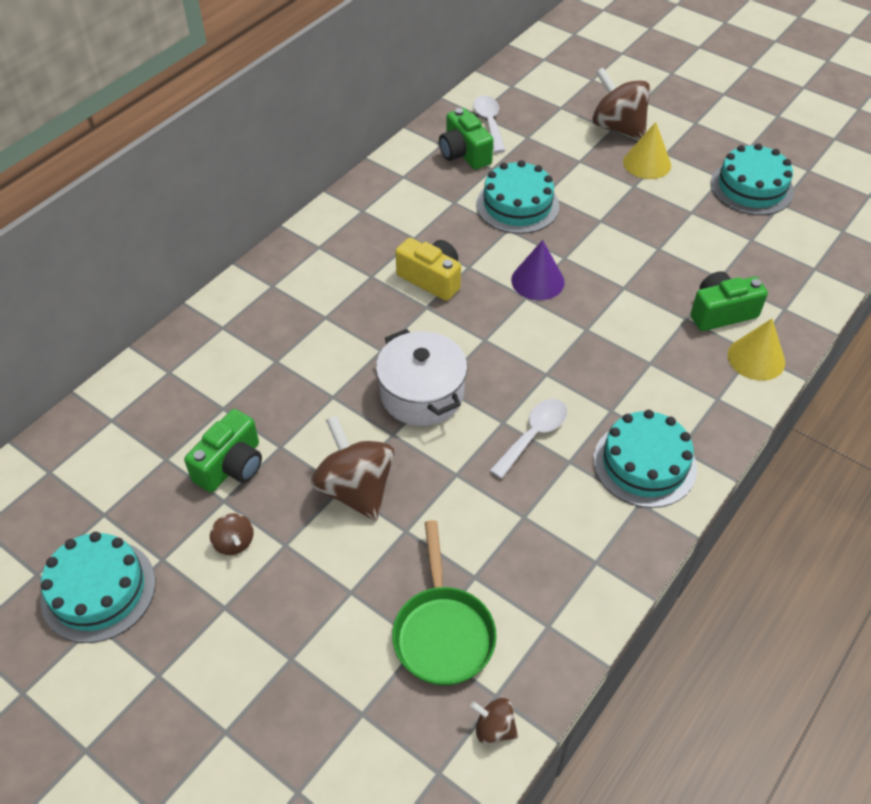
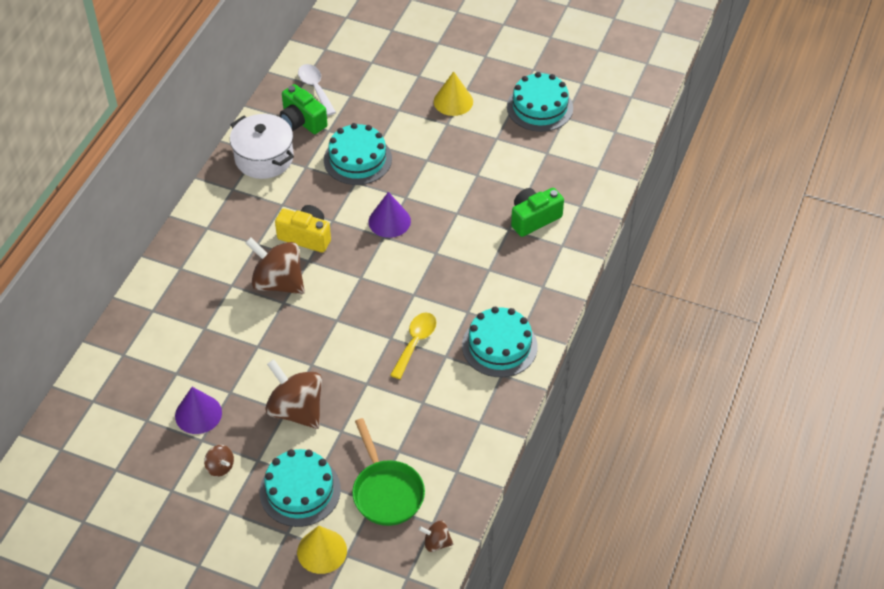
camera: 15 degrees left, 0 degrees up
turquoise cake [40,532,155,643] -> turquoise cake moved to [259,449,341,527]
green camera [184,409,262,492] -> purple cone [175,387,222,434]
white pot [376,329,468,426] -> white pot moved to [230,114,294,179]
white spoon [490,399,567,479] -> yellow spoon [390,313,436,379]
brown spinning top [592,68,651,140] -> brown spinning top moved to [245,237,305,294]
yellow cone [728,319,785,381] -> yellow cone moved to [297,526,347,574]

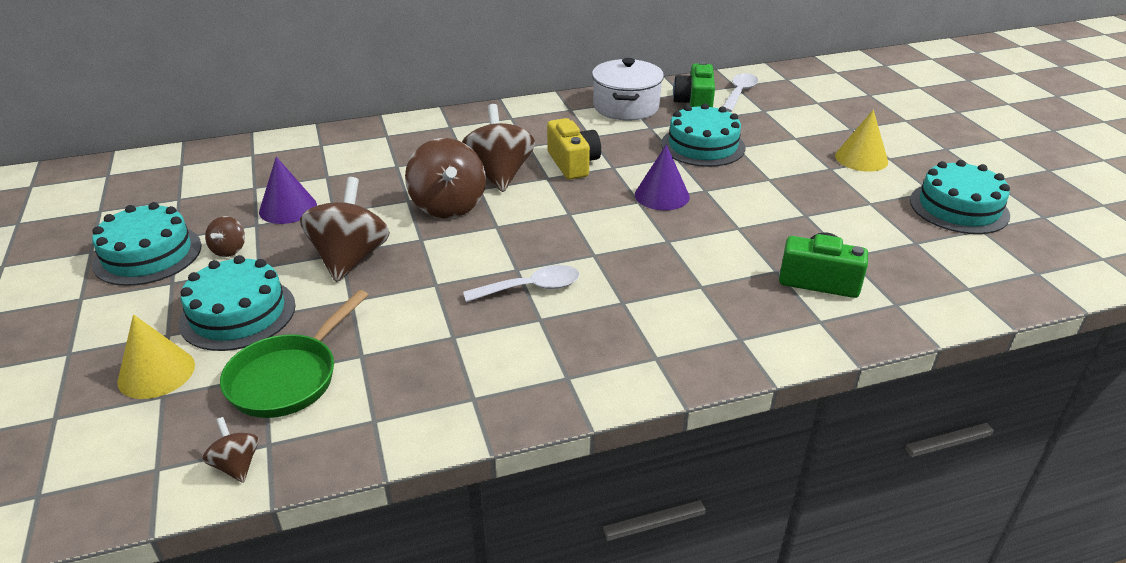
camera: 50 degrees right, 15 degrees down
yellow spoon [390,313,436,379] -> white spoon [463,265,580,302]
turquoise cake [462,306,538,377] -> turquoise cake moved to [92,202,202,286]
none -> brown spinning top [405,138,486,218]

